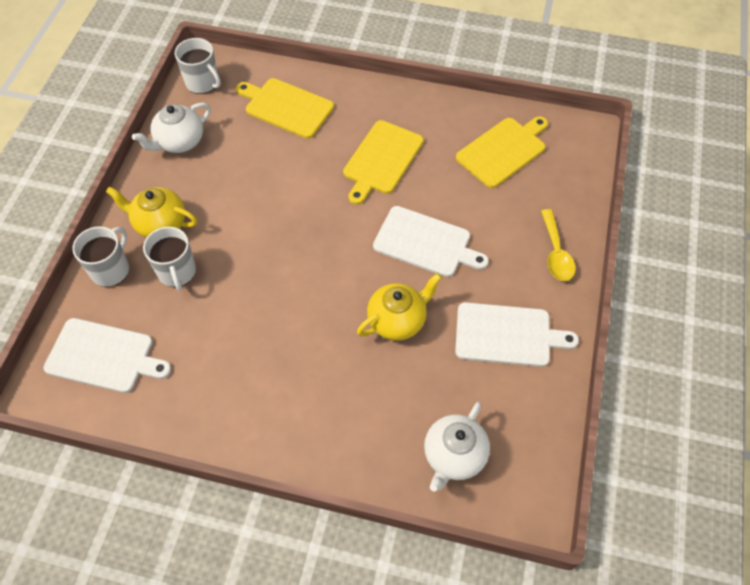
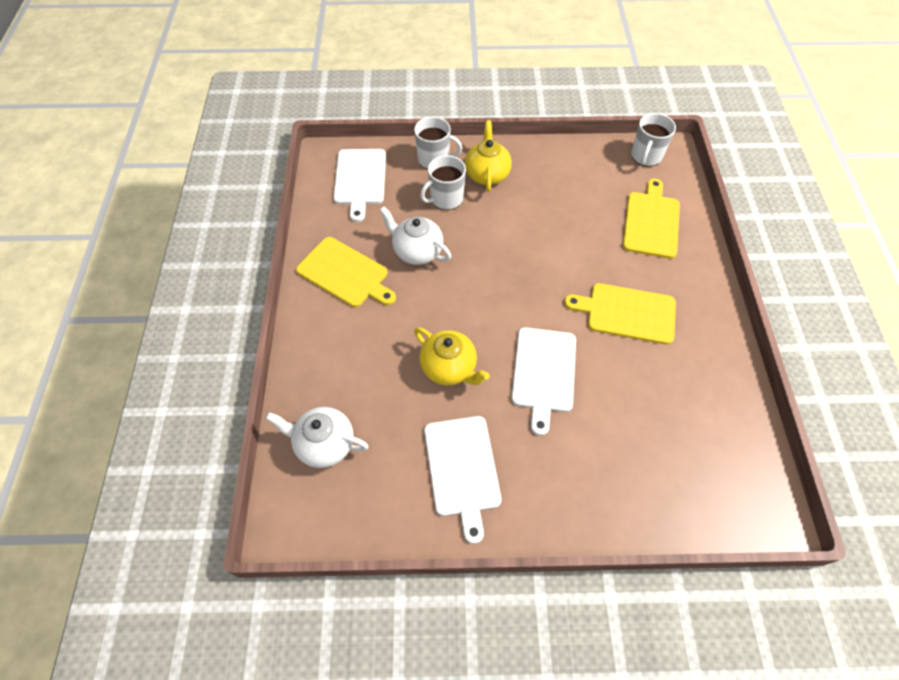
camera: 75 degrees right, 0 degrees up
white teapot [132,103,211,153] -> white teapot moved to [379,206,451,265]
yellow cutting board [456,116,548,188] -> yellow cutting board moved to [296,237,396,307]
yellow spoon [541,209,576,281] -> none

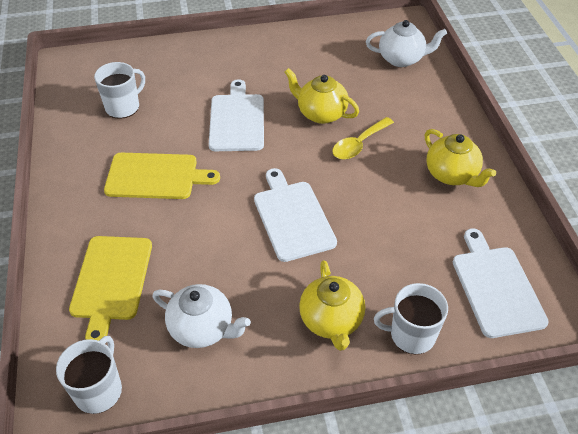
camera: 170 degrees right, 10 degrees down
yellow cutting board [296,237,396,307] -> yellow teapot [425,129,496,187]
white teapot [379,206,451,265] -> white teapot moved to [153,284,251,348]
white mug [420,155,466,210] -> white mug moved to [94,62,145,119]
white cutting board [424,416,501,544] -> white cutting board moved to [254,168,337,262]
none -> yellow spoon [332,117,394,160]

